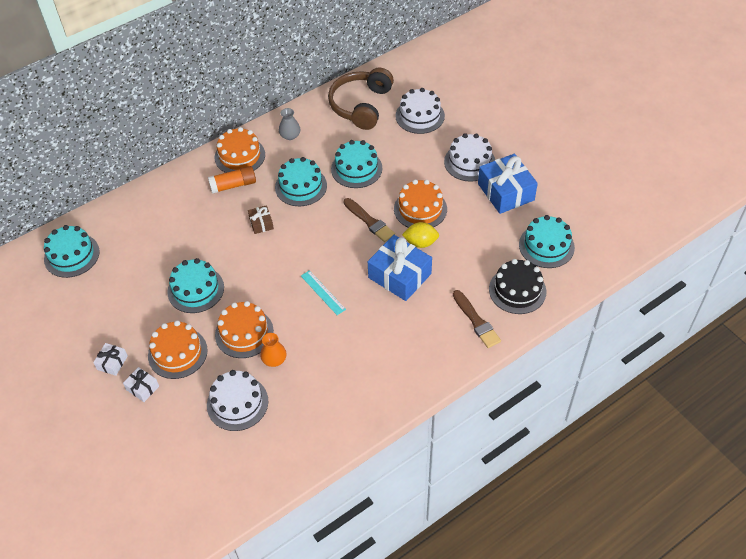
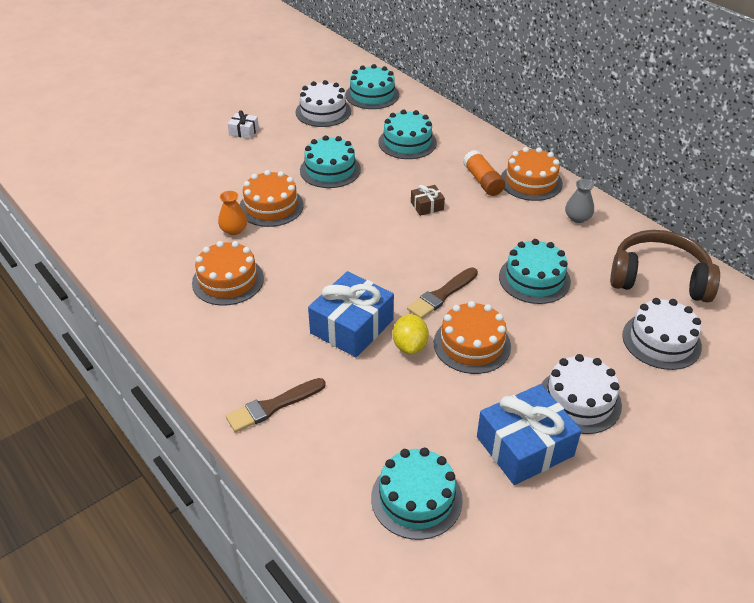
camera: 85 degrees right, 10 degrees down
white gift [123,367,159,402] -> none
orange cake [148,320,208,379] -> orange cake moved to [192,241,264,306]
white cake [207,370,268,431] -> white cake moved to [296,80,351,127]
turquoise cake [275,157,327,206] -> turquoise cake moved to [378,109,437,159]
turquoise ruler [301,270,346,315] -> none
black cake [489,259,546,314] -> none

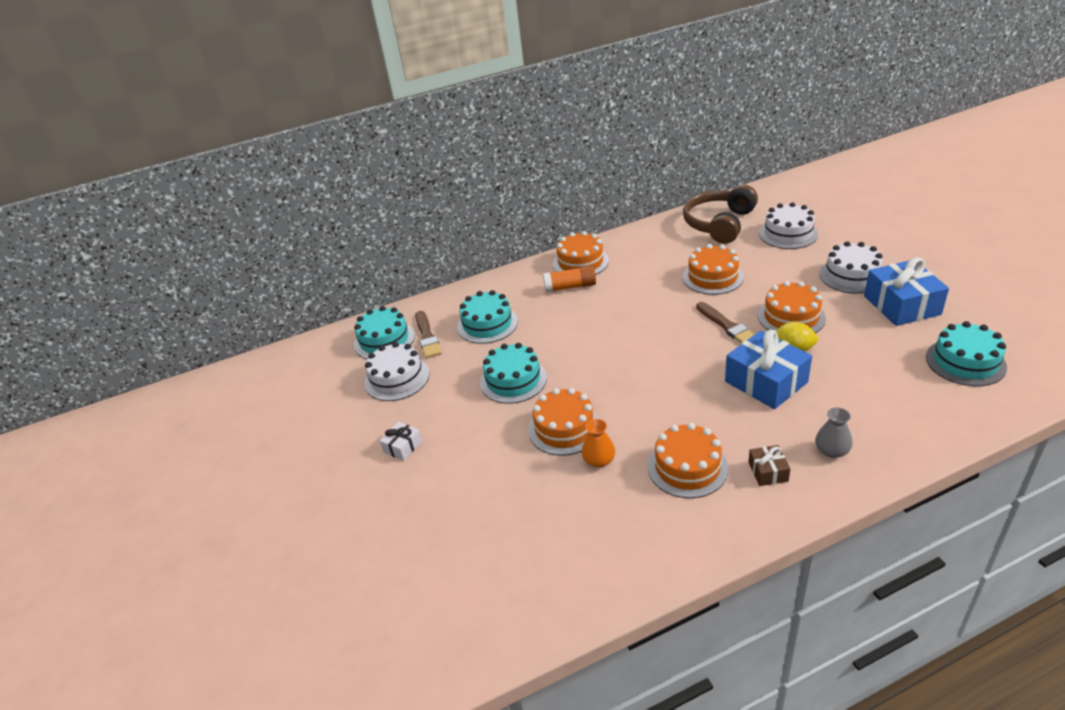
camera: 70 degrees left, 5 degrees down
brown brush [226,378,326,432] -> brown brush moved to [415,311,442,358]
brown gift [411,185,445,216] -> brown gift moved to [748,445,790,486]
turquoise cake [499,239,571,304] -> orange cake [683,244,744,295]
grey vase [565,179,594,223] -> grey vase moved to [815,407,853,458]

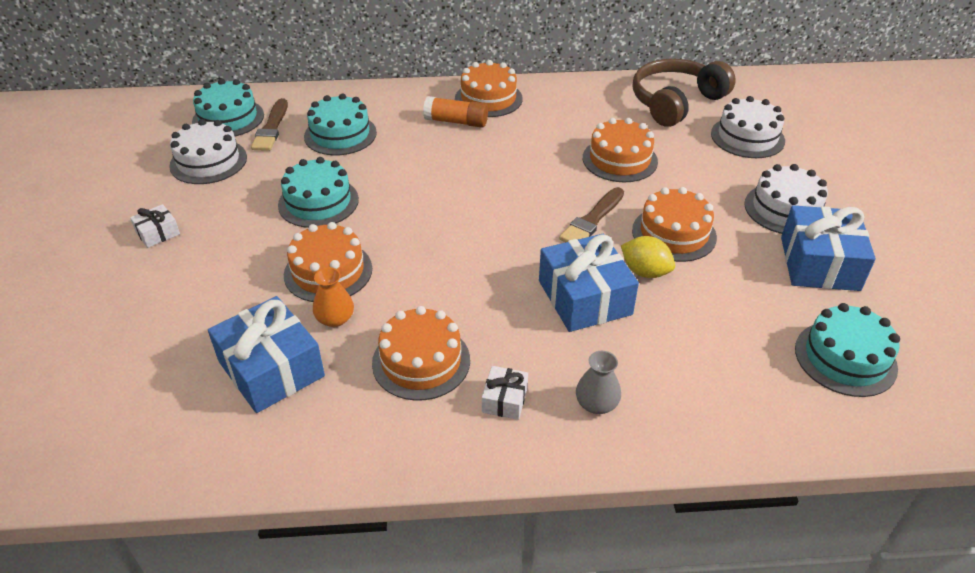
camera: 15 degrees right, 5 degrees up
brown brush [696,302,755,343] -> brown brush turned 45 degrees clockwise [559,187,624,242]
brown gift [748,445,790,486] -> white gift [482,366,528,420]
none -> blue gift [208,296,325,413]

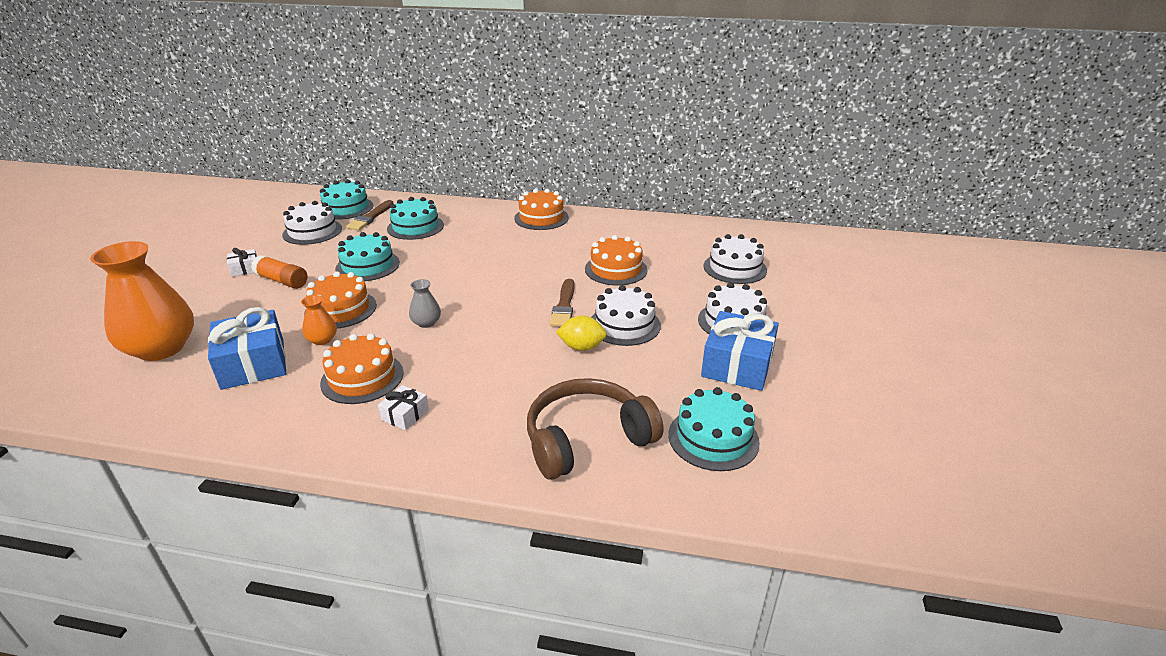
camera: 15 degrees right, 10 degrees down
orange glue stick [423,96,488,128] -> orange glue stick moved to [251,255,307,289]
blue gift [539,234,639,332] -> none
brown brush [559,187,624,242] -> brown brush turned 45 degrees counterclockwise [550,279,575,327]
grey vase [576,351,621,414] -> grey vase moved to [409,279,441,328]
yellow lemon [621,236,675,278] -> yellow lemon turned 45 degrees counterclockwise [556,316,607,351]
orange cake [632,187,717,262] -> white cake [591,285,661,346]
brown headphones [633,59,736,127] -> brown headphones moved to [527,378,663,480]
none -> orange vase [90,241,194,361]

